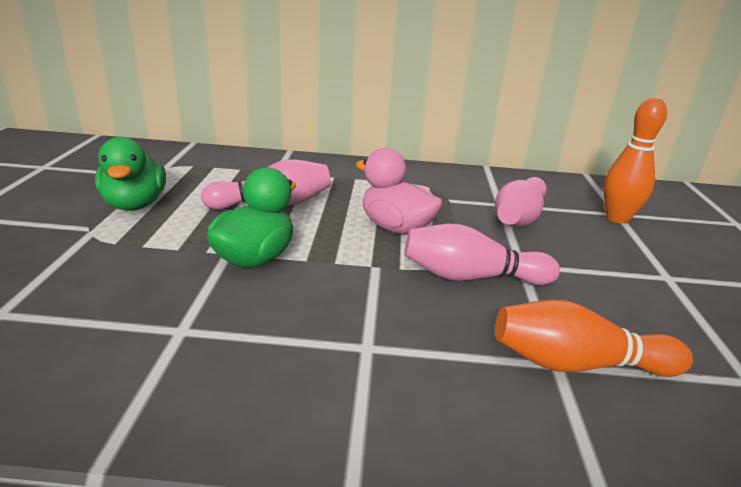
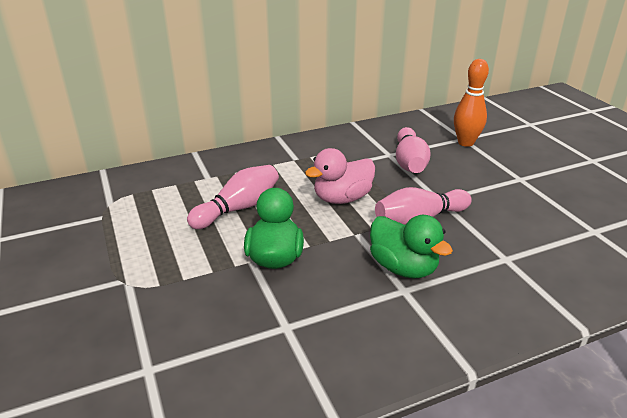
camera: 25 degrees left, 5 degrees up
green duck [95,137,166,211] -> green duck moved to [370,215,453,278]
pink duck [356,148,443,235] -> pink duck turned 45 degrees counterclockwise [305,148,375,204]
orange bowling pin [495,299,693,377] -> none

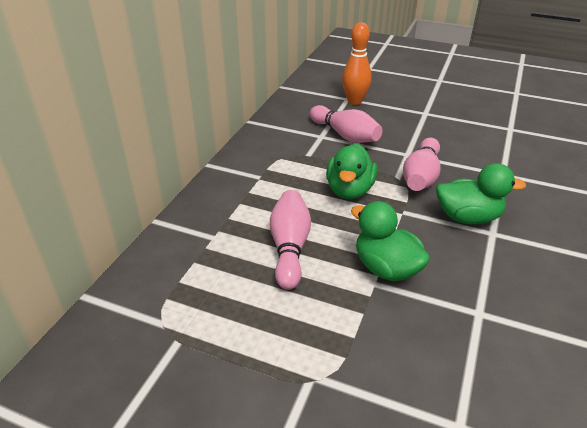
camera: 45 degrees left, 5 degrees up
pink duck [305,148,375,204] -> green duck [326,144,377,199]

